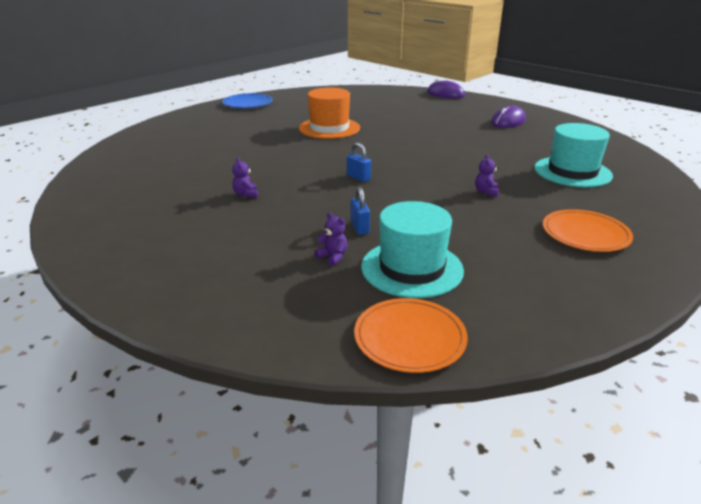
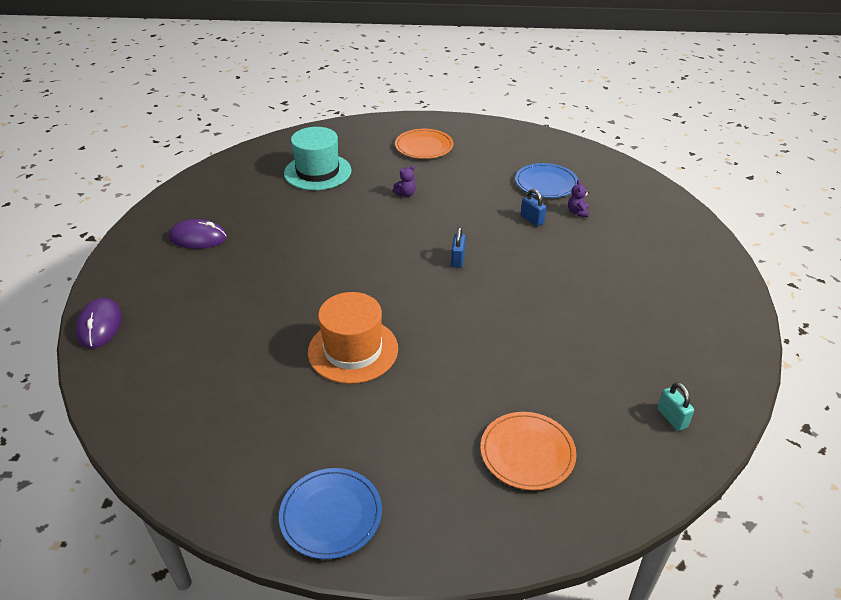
camera: 130 degrees left, 10 degrees up
purple teddy bear [232,157,258,198] -> none
blue padlock [351,187,370,235] -> blue padlock turned 75 degrees counterclockwise [521,189,546,227]
orange plate [354,298,468,373] -> orange plate moved to [480,412,576,490]
turquoise hat [361,201,464,298] -> blue plate [515,163,578,198]
none -> turquoise padlock [657,382,694,431]

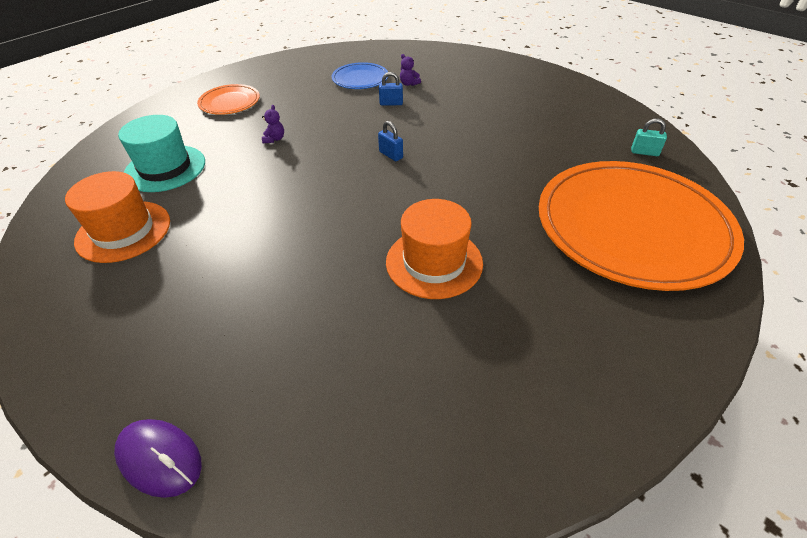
camera: 50 degrees left, 5 degrees up
purple mouse [169,219,227,249] -> none
blue plate [279,468,382,559] -> none
orange plate [480,412,576,490] -> orange plate [539,161,744,291], size x2.26
none -> orange hat [65,171,170,263]

